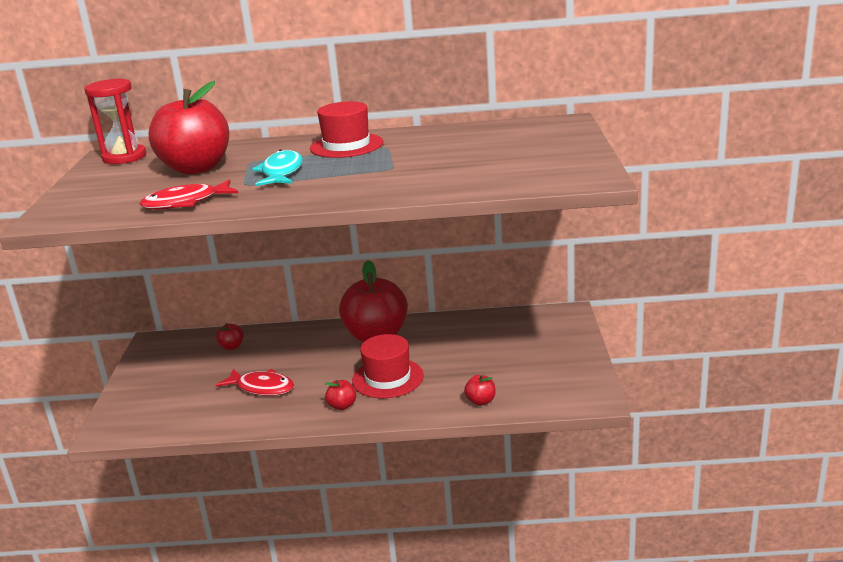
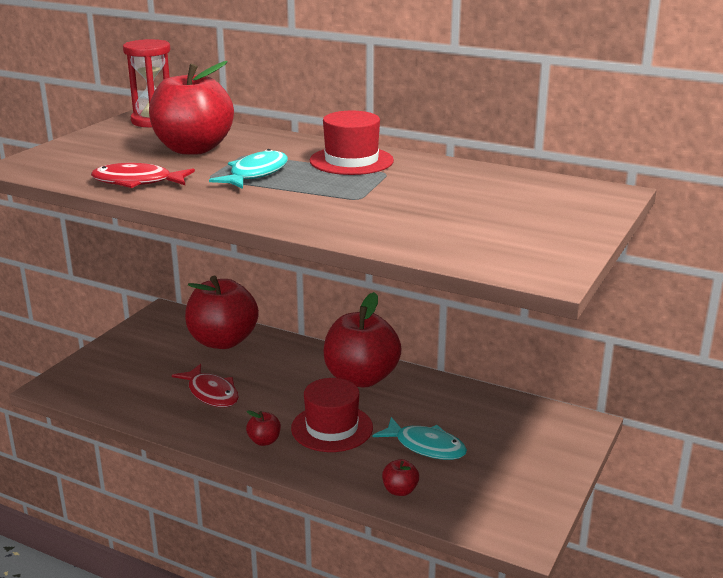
camera: 25 degrees right, 0 degrees up
red apple [216,323,244,350] -> red apple [185,276,259,349], size x2.50
none -> turquoise fish [372,417,467,460]

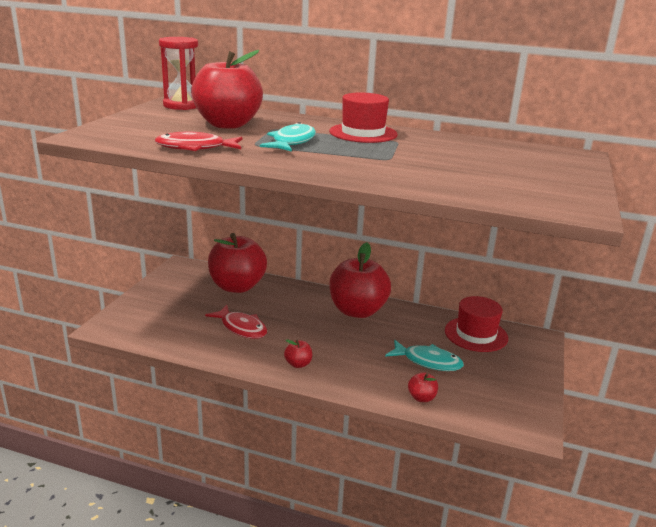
camera: 10 degrees left, 0 degrees up
red hat [291,378,373,452] -> red hat moved to [445,296,508,352]

